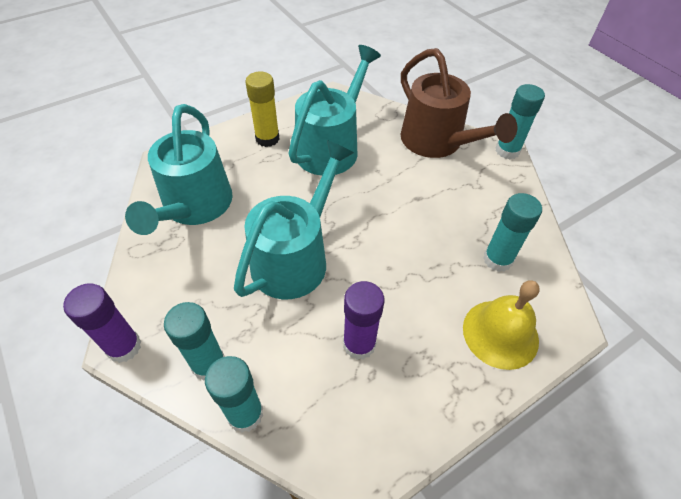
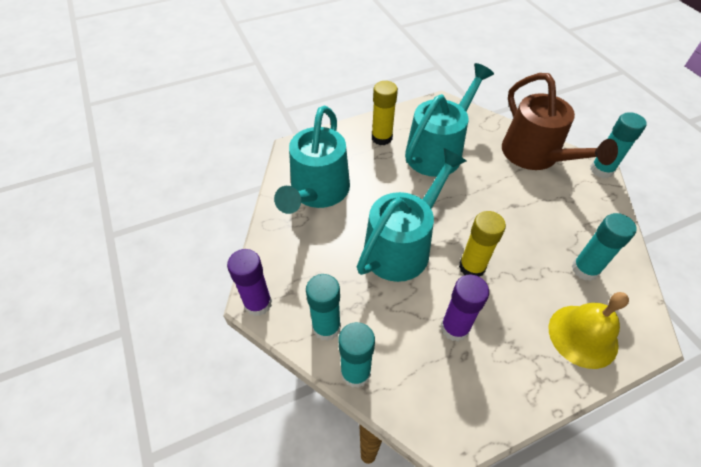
camera: 10 degrees right, 0 degrees up
none -> yellow glue stick [459,211,506,277]

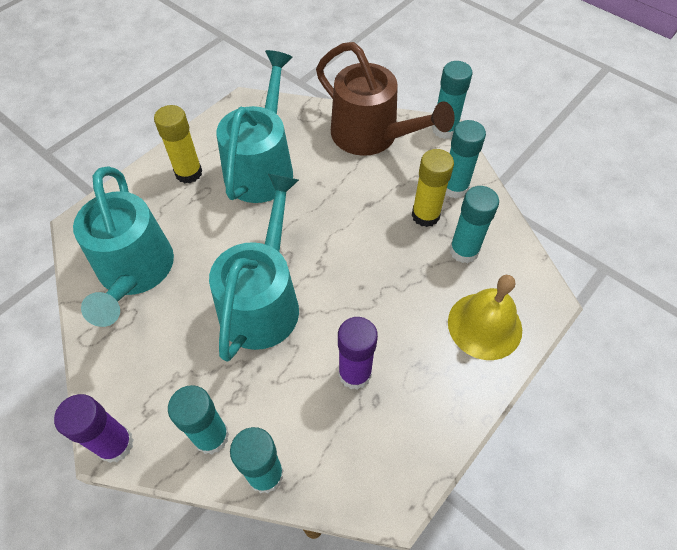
camera: 25 degrees left, 5 degrees up
yellow glue stick [459,211,506,277] -> yellow glue stick moved to [412,149,454,227]
none -> turquoise glue stick [445,120,486,199]

